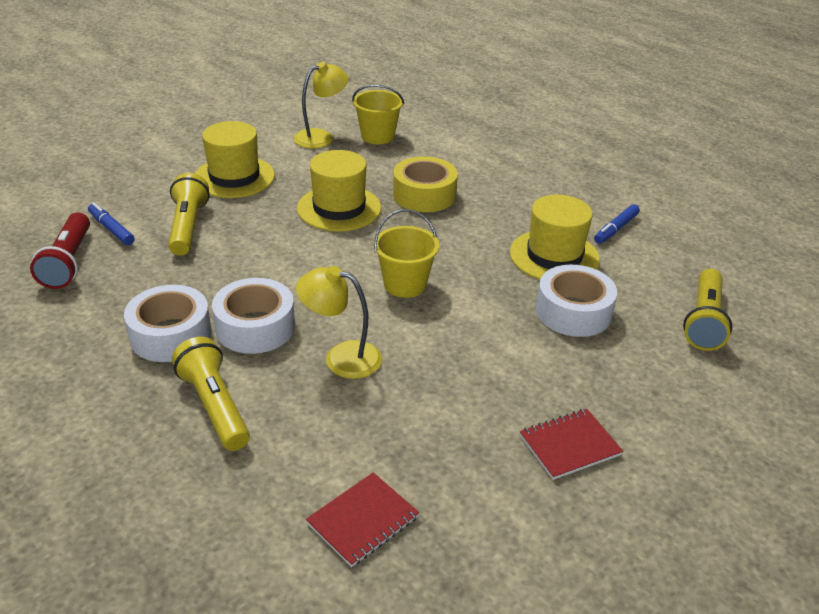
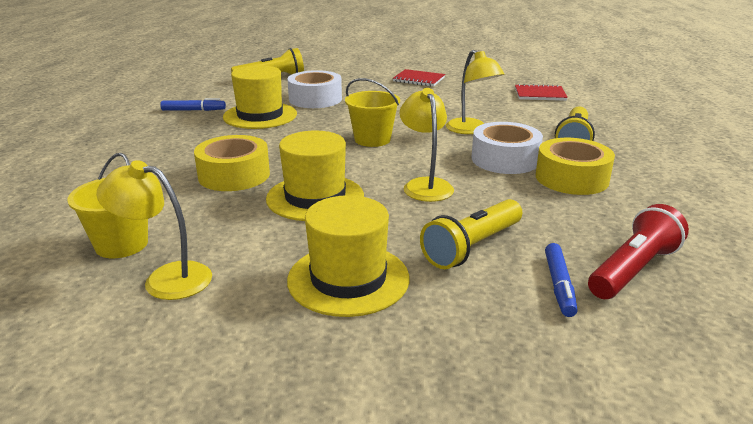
camera: 130 degrees left, 10 degrees down
white tape [124,285,212,362] -> yellow tape [536,138,615,195]
none -> yellow lamp [399,88,454,202]

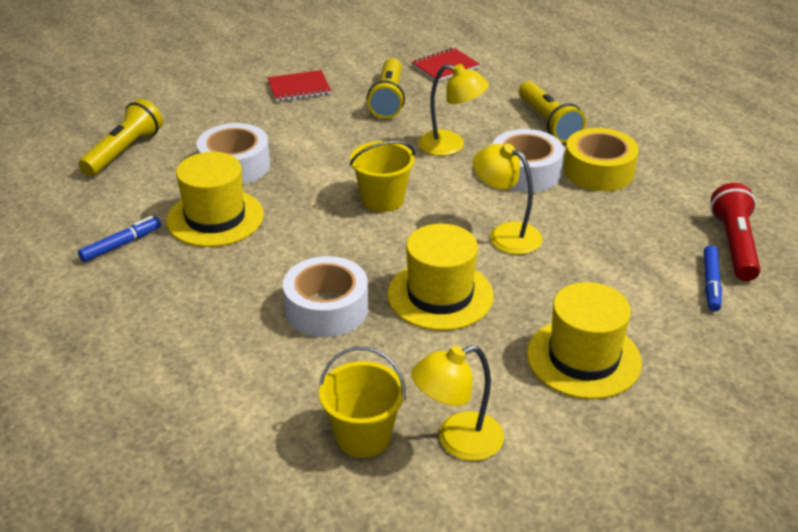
camera: 40 degrees left, 10 degrees up
yellow tape [194,135,270,191] -> white tape [283,256,368,337]
yellow flashlight [420,199,522,269] -> yellow flashlight moved to [367,58,405,119]
blue marker [545,243,578,317] -> blue marker turned 45 degrees clockwise [704,245,722,312]

